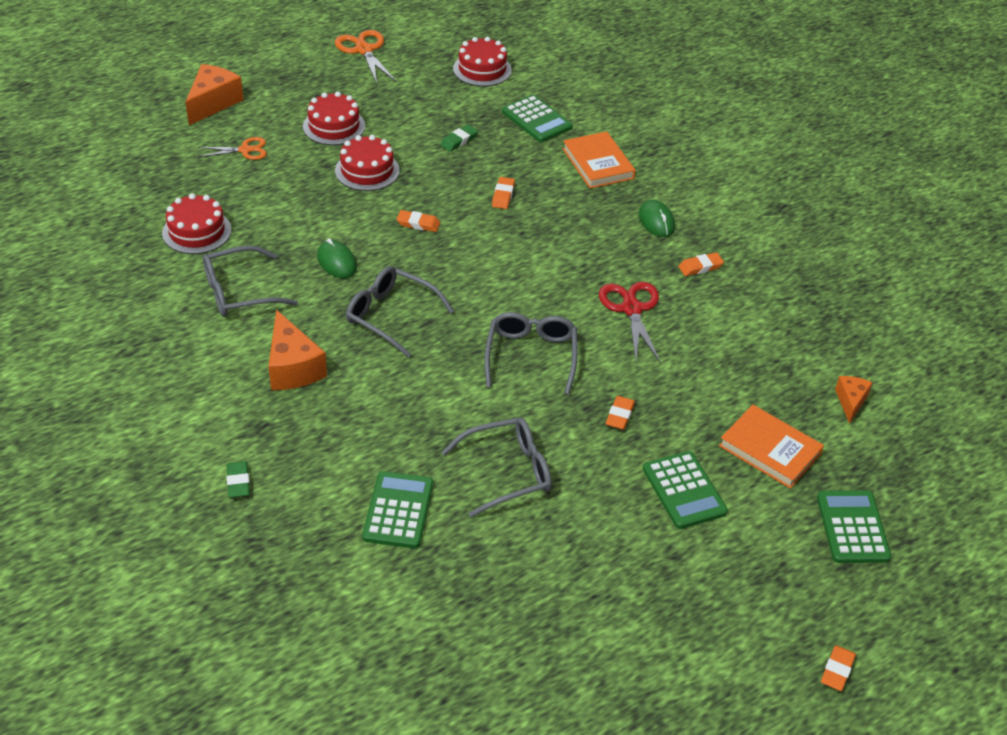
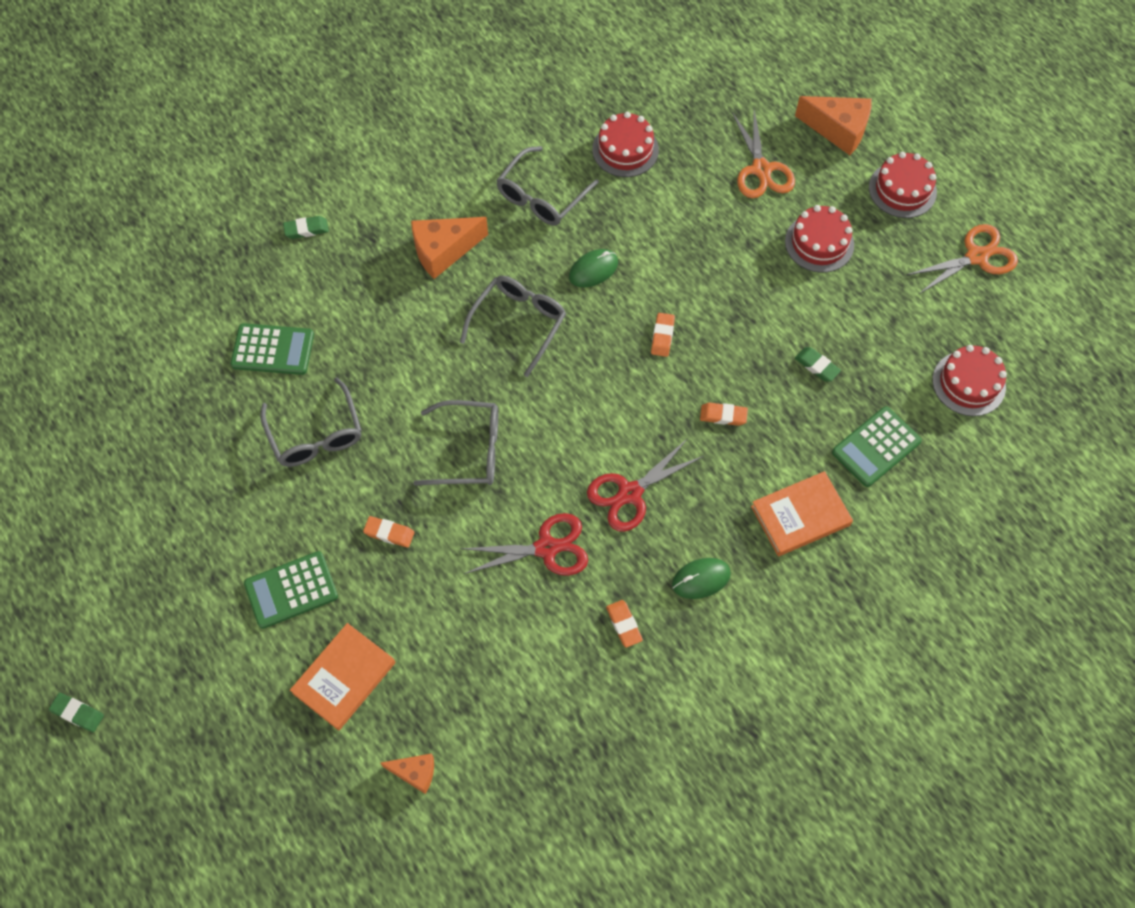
camera: 90 degrees right, 20 degrees up
orange scissors [198,137,267,160] -> orange scissors [732,110,795,198], size x1.52
grey glasses [203,245,298,316] -> grey glasses turned 120 degrees counterclockwise [496,146,599,226]
red cake [335,135,400,191] -> red cake moved to [869,152,937,218]
green calculator [817,490,891,563] -> none
orange eraser [821,645,856,691] -> green eraser [49,693,104,732]
none -> red scissors [587,438,704,532]

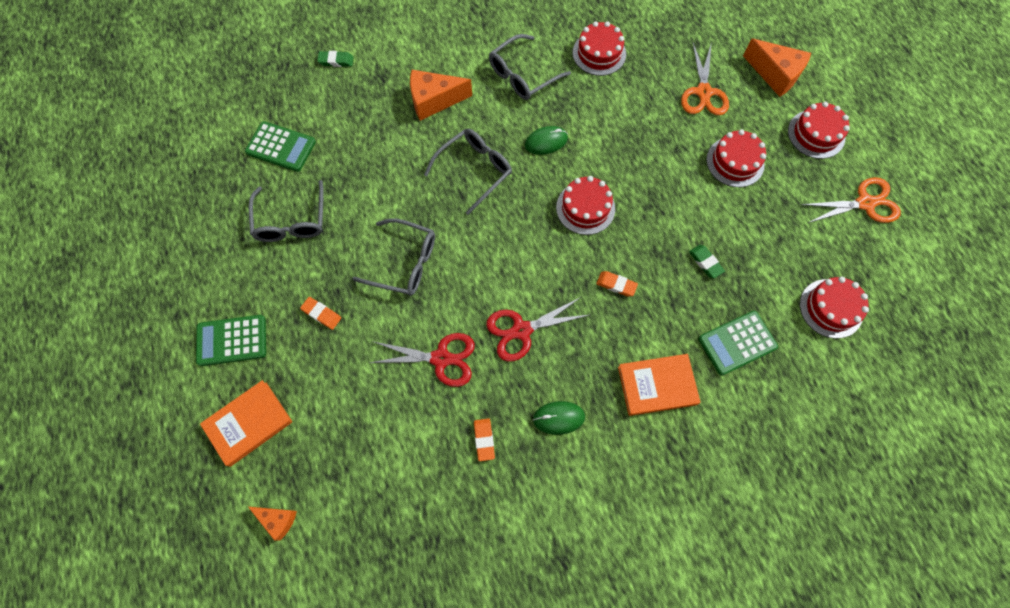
camera: 15 degrees right, 5 degrees up
green eraser [49,693,104,732] -> none
orange eraser [651,313,675,357] -> red cake [556,176,615,235]

